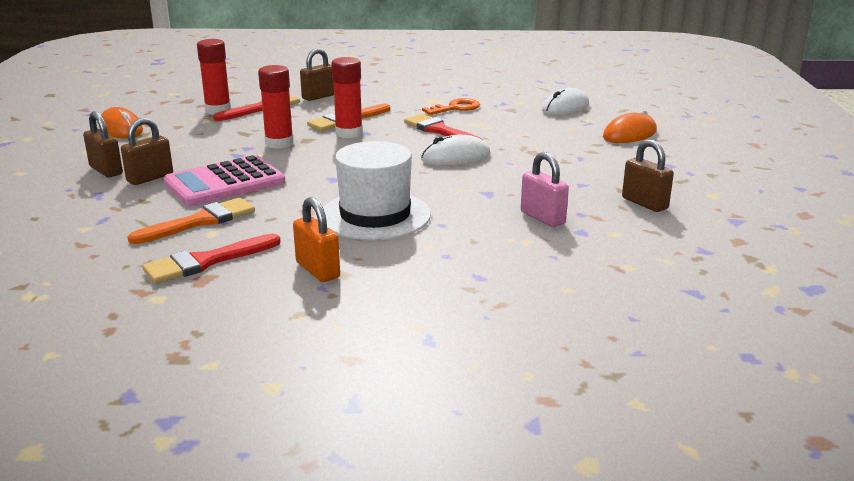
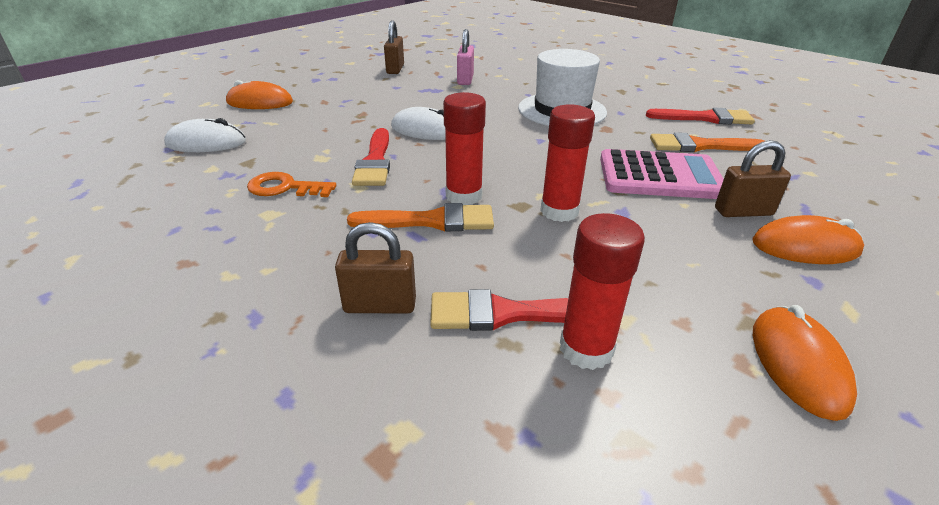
camera: 140 degrees left, 10 degrees up
brown padlock [83,111,123,177] -> orange mouse [752,215,864,264]
orange padlock [293,197,340,282] -> none

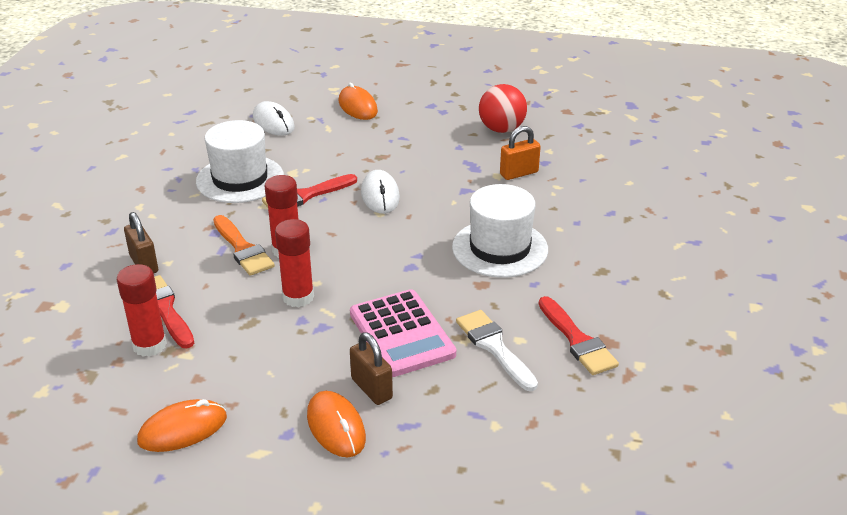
camera: 60 degrees right, 0 degrees up
orange key [247,172,337,197] -> white hat [196,120,284,203]
brown padlock [384,20,404,74] -> red ball [479,84,527,133]
pink padlock [457,29,474,85] -> orange padlock [500,126,541,180]
orange brush [650,132,764,152] -> white brush [456,310,538,391]

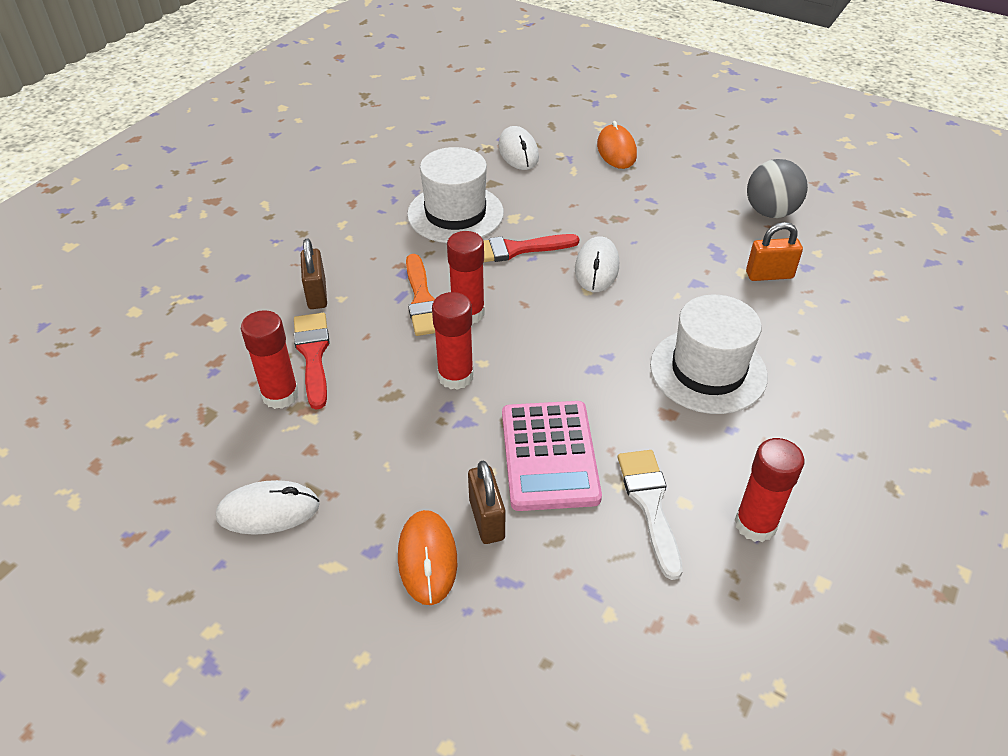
camera: 20 degrees right, 10 degrees up
orange mouse [137,399,227,452] -> white mouse [216,480,320,535]
red ball [479,84,527,133] -> grey ball [747,159,808,218]
red brush [539,296,619,375] -> red glue stick [735,438,804,542]

